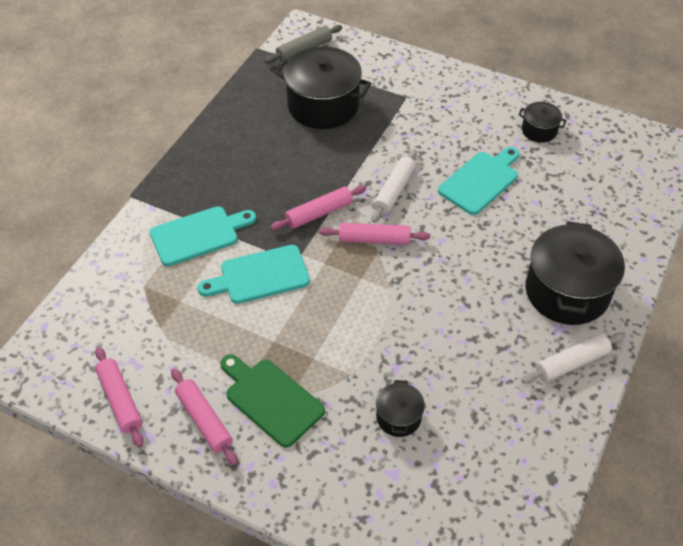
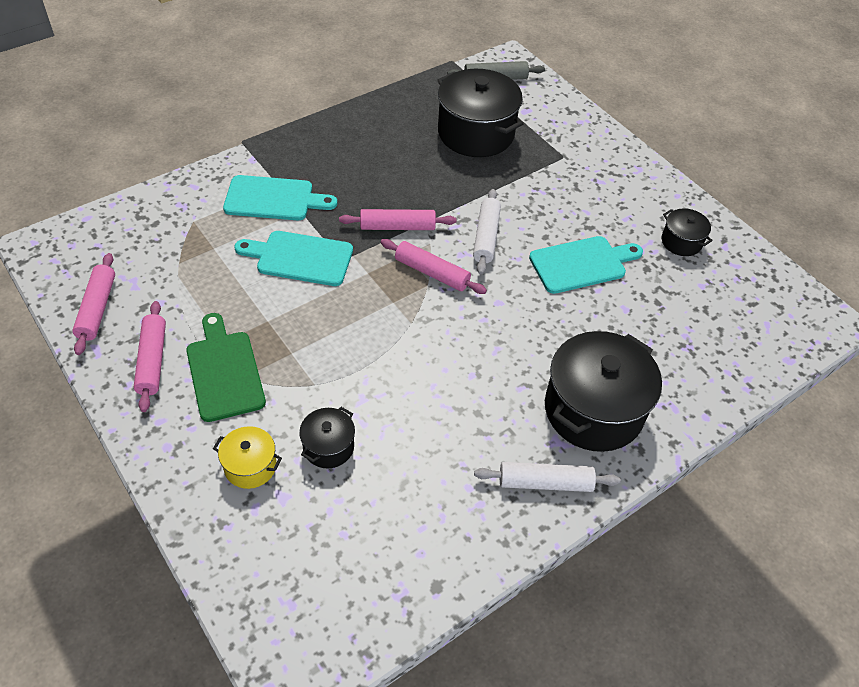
camera: 25 degrees right, 0 degrees up
white rolling pin [372,149,417,223] -> white rolling pin turned 45 degrees counterclockwise [473,189,501,274]
none -> yellow pot [213,426,282,489]

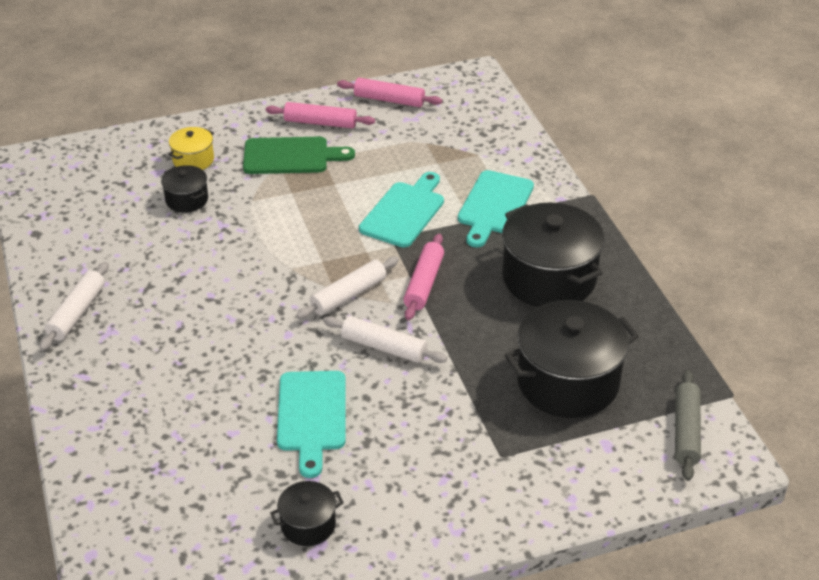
camera: 110 degrees right, 10 degrees down
pink rolling pin [380,239,487,294] -> white rolling pin [296,257,399,319]
black pot [545,331,662,452] -> black pot moved to [502,202,605,307]

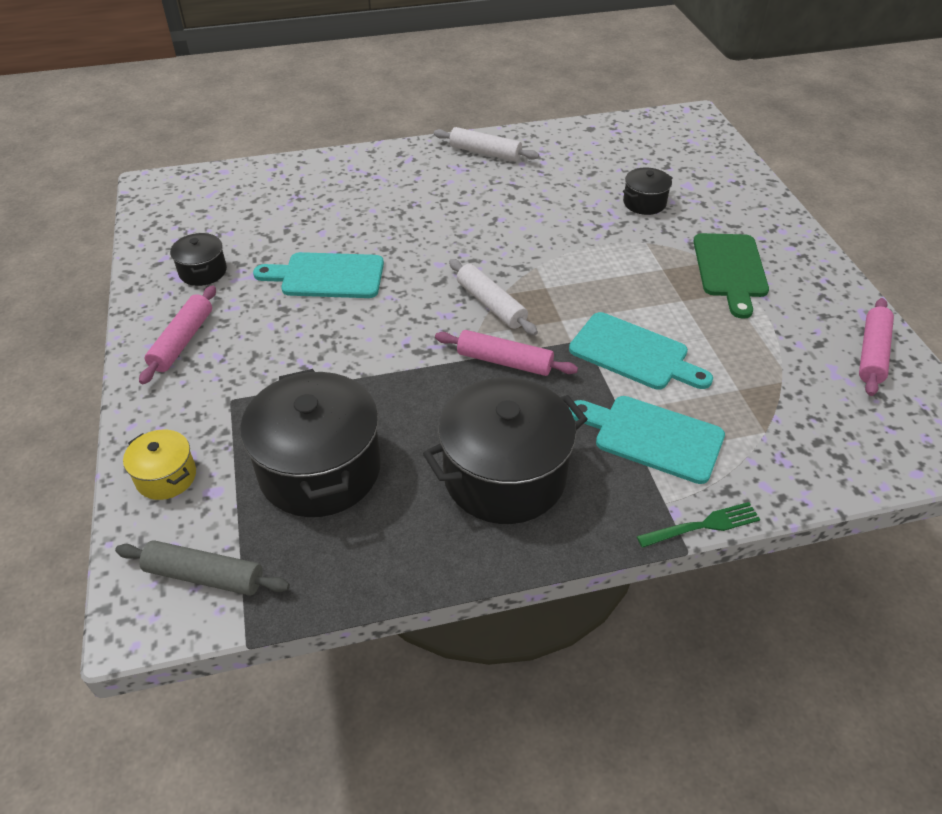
camera: 95 degrees right, 5 degrees up
yellow pot [168,127,214,170] -> yellow pot moved to [123,430,196,500]
pink rolling pin [266,102,375,129] -> pink rolling pin moved to [139,286,216,384]
white rolling pin [323,316,447,363] -> none
none -> green fork [637,502,760,548]

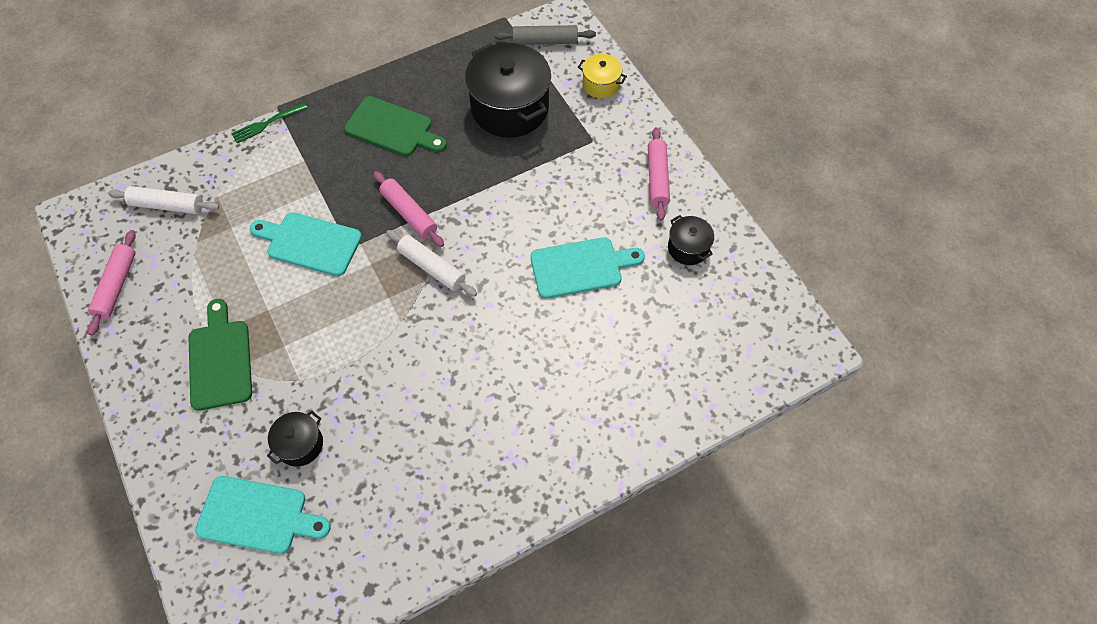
camera: 165 degrees right, 15 degrees up
black pot [423,378,588,524] -> green cutting board [344,96,447,156]
white rolling pin [434,127,539,162] -> white rolling pin moved to [108,186,220,214]
pink rolling pin [435,330,578,376] -> pink rolling pin turned 45 degrees clockwise [373,171,444,247]
turquoise cutting board [569,396,725,484] -> turquoise cutting board moved to [195,476,331,554]

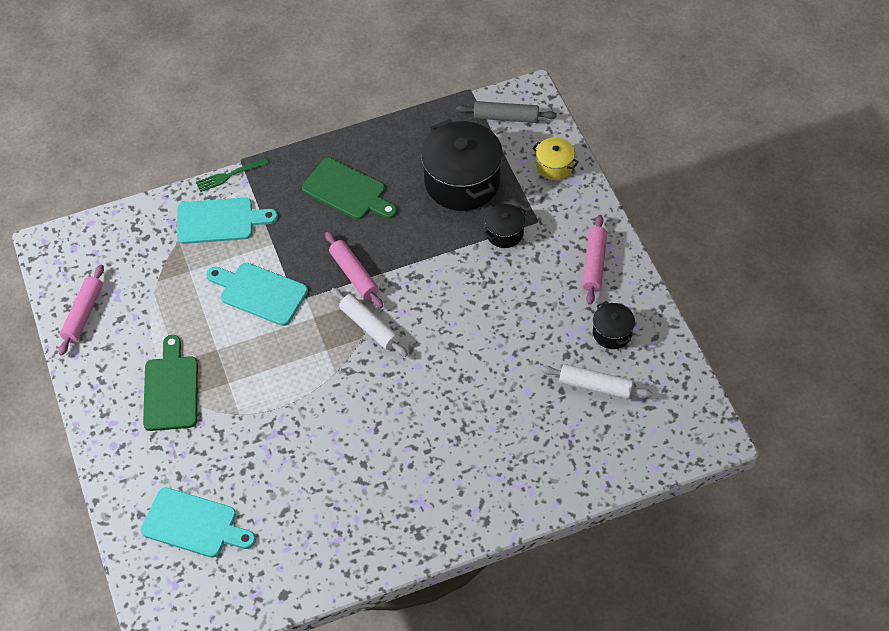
camera: 10 degrees right, 5 degrees down
white rolling pin [108,186,220,214] -> white rolling pin moved to [541,364,652,399]
black pot [267,411,323,467] -> black pot moved to [483,204,526,248]
turquoise cutting board [530,237,645,299] -> turquoise cutting board moved to [177,198,278,244]

